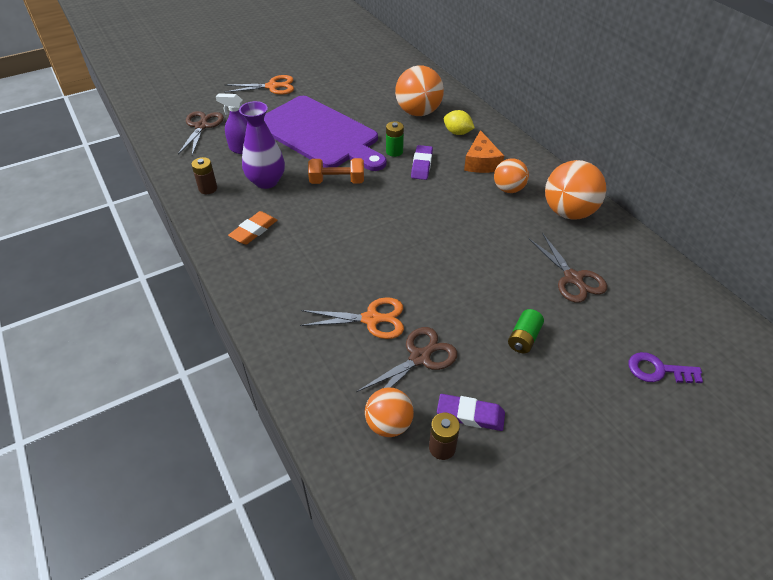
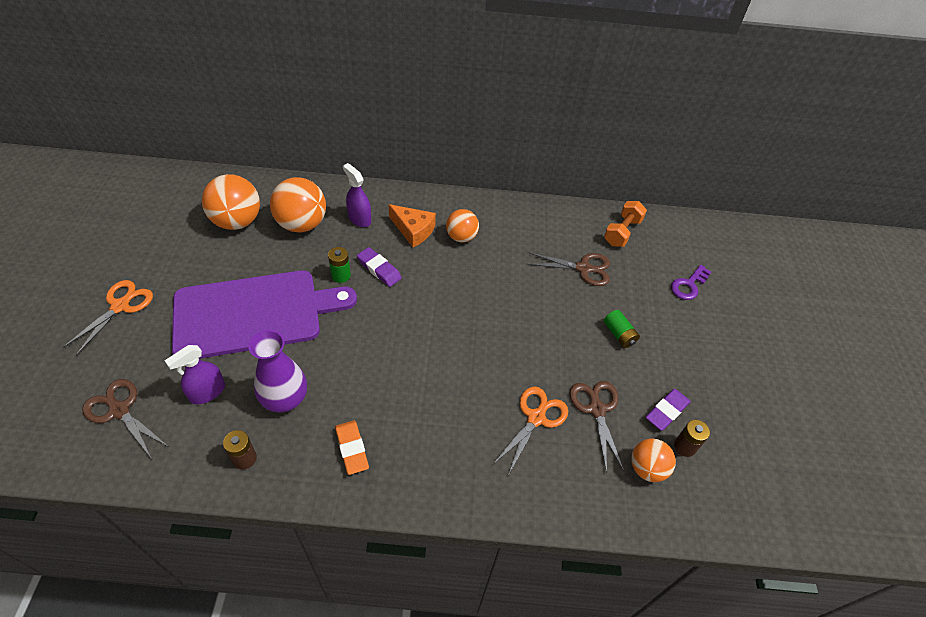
camera: 60 degrees left, 5 degrees up
orange dumbbell [308,158,364,184] -> orange dumbbell moved to [604,201,647,247]
yellow lemon [444,110,475,135] -> purple spray bottle [343,163,371,227]
orange ball [545,160,606,220] -> orange ball moved to [202,174,260,230]

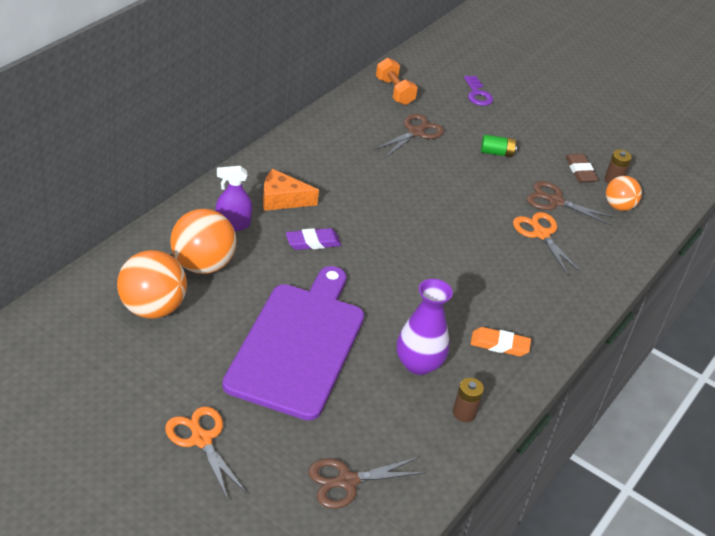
camera: 60 degrees left, 10 degrees down
purple spray bottle [165,345,225,404] -> none
green battery [328,247,351,283] -> none
orange cheese [388,204,436,247] -> orange cheese turned 150 degrees counterclockwise [263,169,319,211]
orange ball [446,209,479,242] -> none
purple eraser [646,389,691,431] -> brown eraser [565,154,598,183]

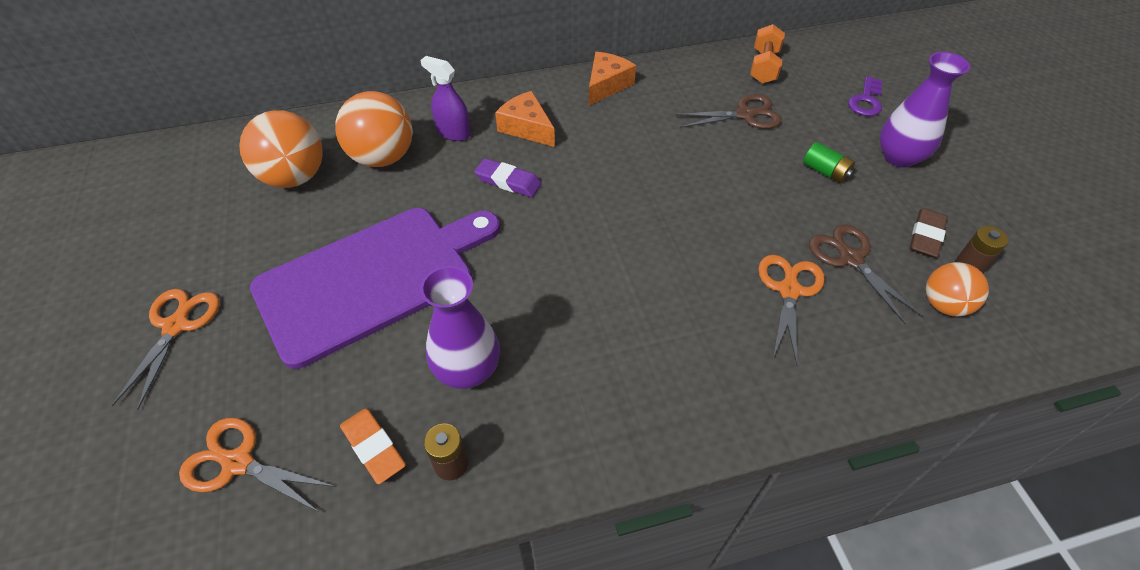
camera: 45 degrees right, 10 degrees up
brown scissors [308,458,426,509] -> orange scissors [179,418,336,513]
orange eraser [470,327,531,356] -> orange eraser moved to [340,408,406,484]
none -> orange cheese [588,52,636,106]
none -> purple vase [880,52,970,167]

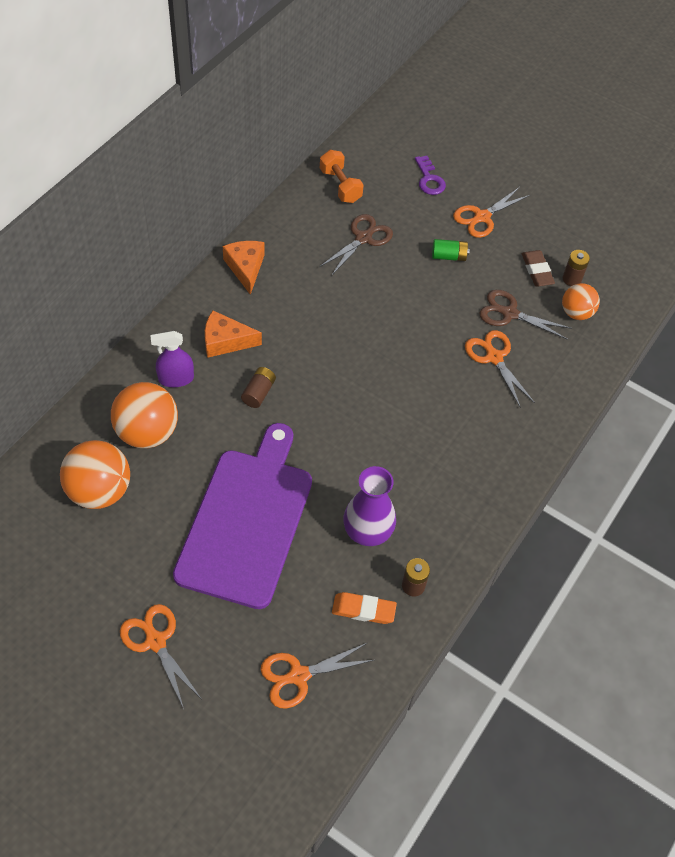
camera: 45 degrees left, 5 degrees up
purple eraser [474,158,541,197] -> brown battery [241,367,276,408]
purple vase [880,52,970,167] -> orange scissors [453,187,530,238]

